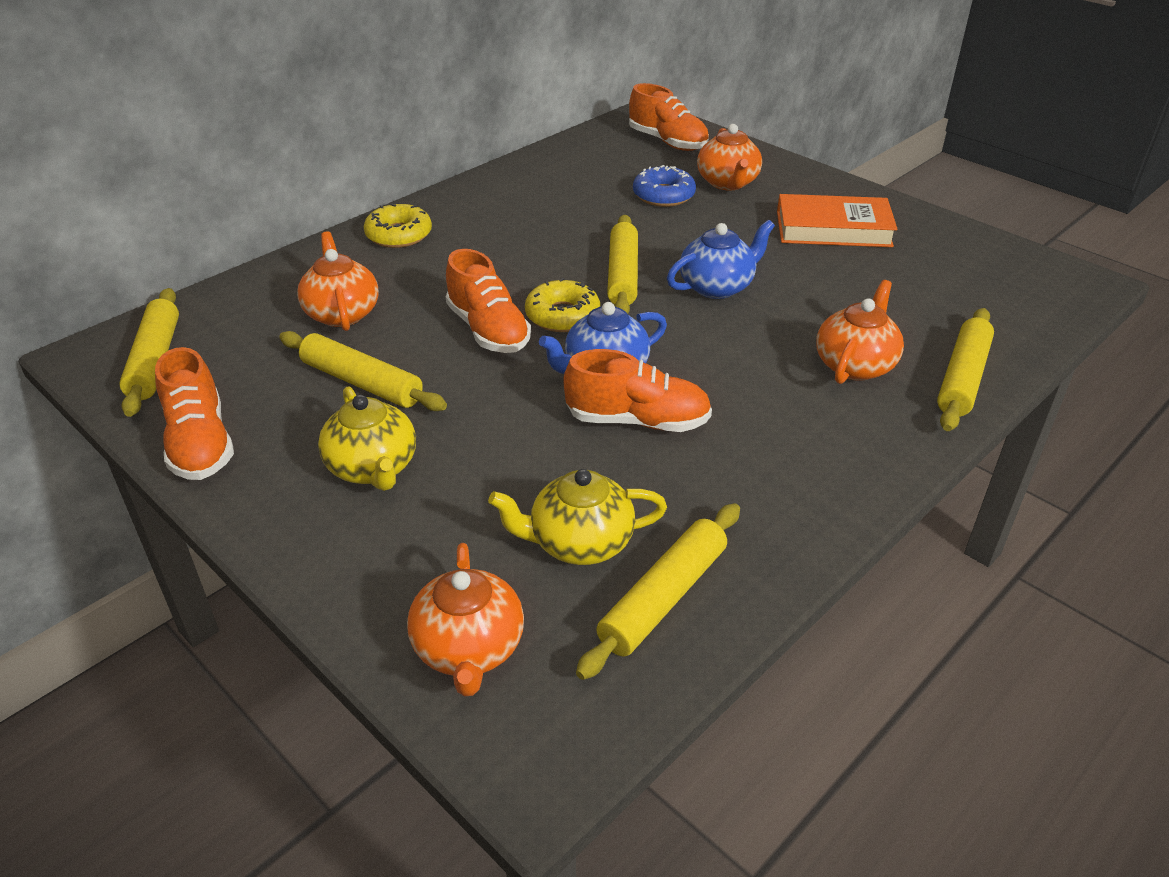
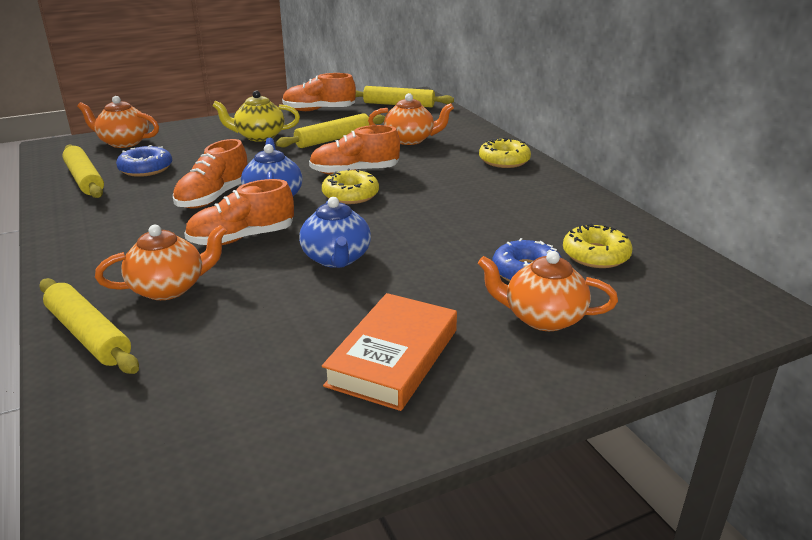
camera: 110 degrees right, 10 degrees down
yellow teapot [488,469,667,565] -> blue donut [116,145,172,177]
yellow rolling pin [607,215,638,314] -> none
orange shoe [629,83,709,151] -> orange shoe moved to [184,179,294,246]
orange teapot [816,280,904,384] -> orange teapot turned 75 degrees counterclockwise [95,225,227,300]
none -> yellow donut [563,224,633,268]

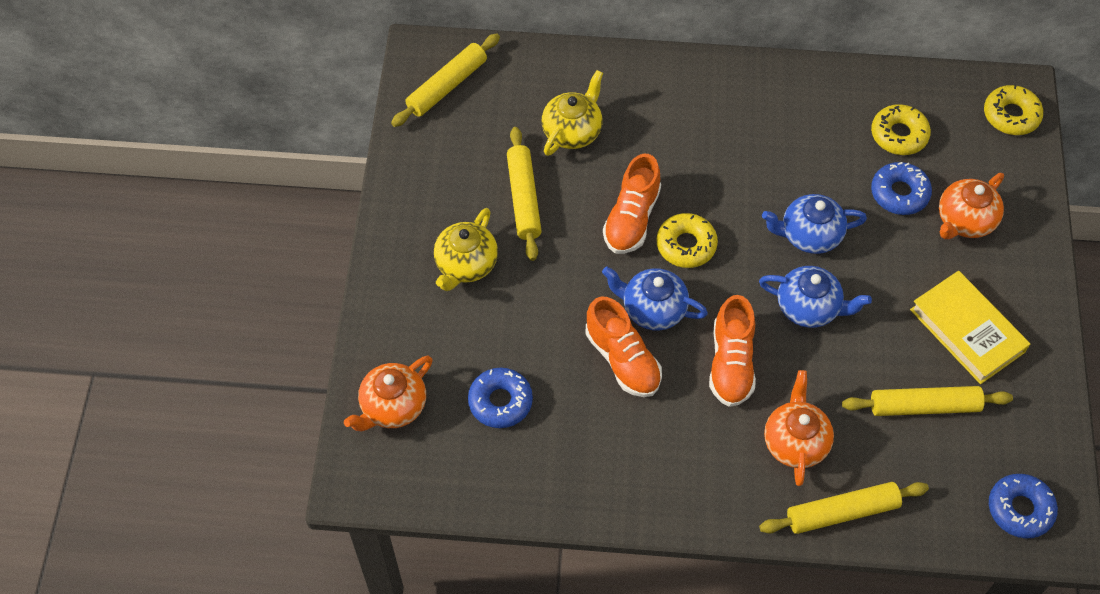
camera: 60 degrees left, 30 degrees up
yellow rolling pin [62,145,104,198] -> yellow rolling pin moved to [842,386,1013,416]
orange shoe [282,73,356,111] -> none
orange book [322,293,457,411] -> yellow book [910,271,1030,384]
orange teapot [368,93,454,145] -> yellow teapot [542,70,603,156]
yellow donut [479,138,531,168] -> yellow donut moved to [984,85,1043,135]
none -> blue teapot [762,194,867,254]
none -> blue donut [989,474,1058,538]

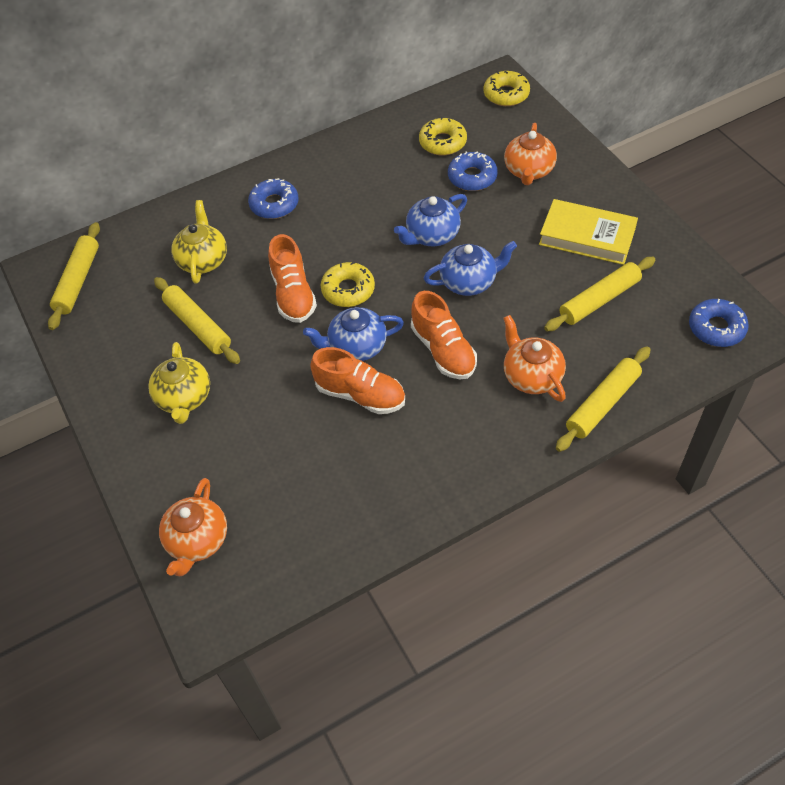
camera: 30 degrees left, 5 degrees down
blue donut [468,368,533,428] -> blue donut moved to [248,178,299,219]

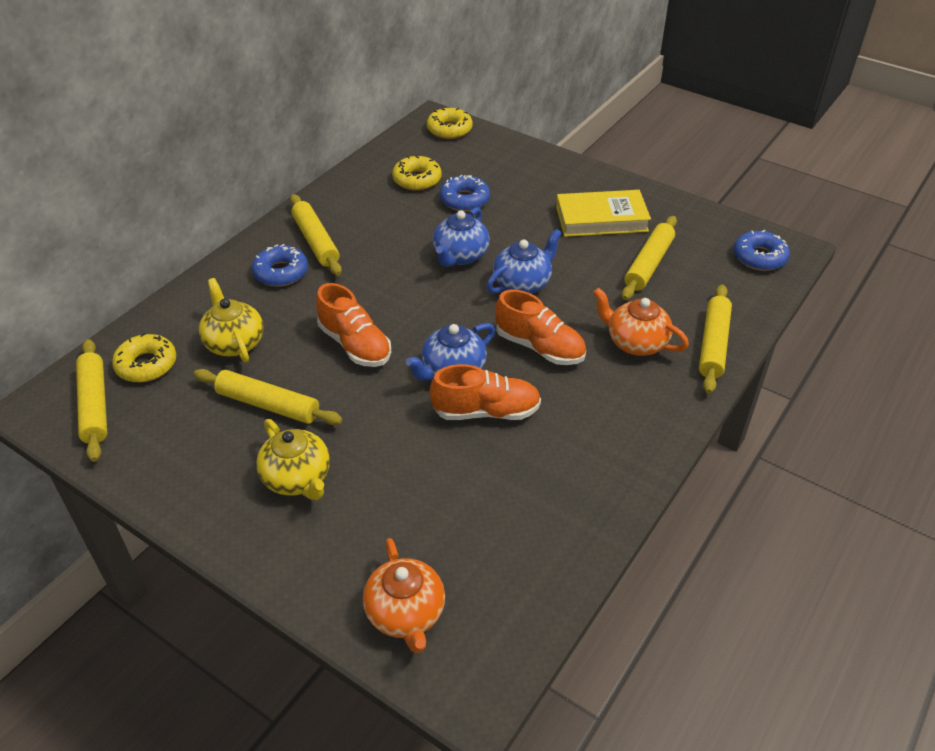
camera: 30 degrees left, 10 degrees down
yellow donut [321,262,375,307] -> yellow donut moved to [112,333,176,382]
orange teapot [504,123,557,185] -> none
none -> yellow rolling pin [290,194,342,276]

